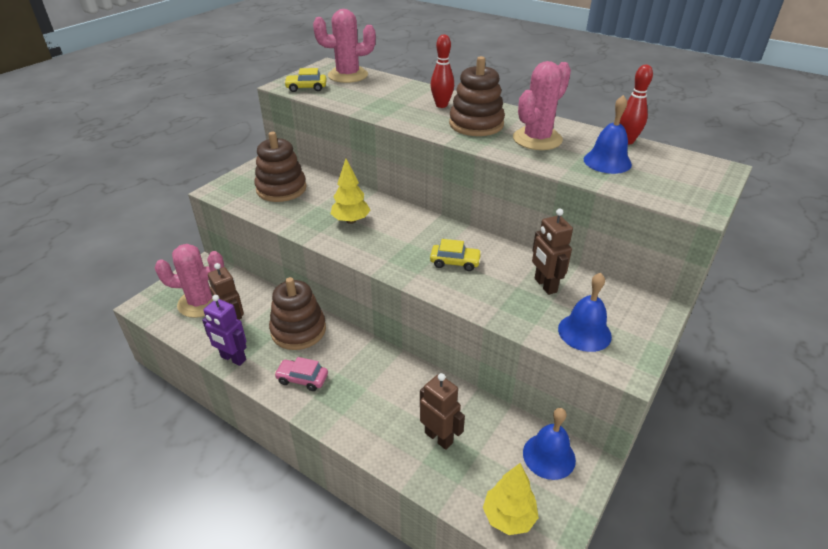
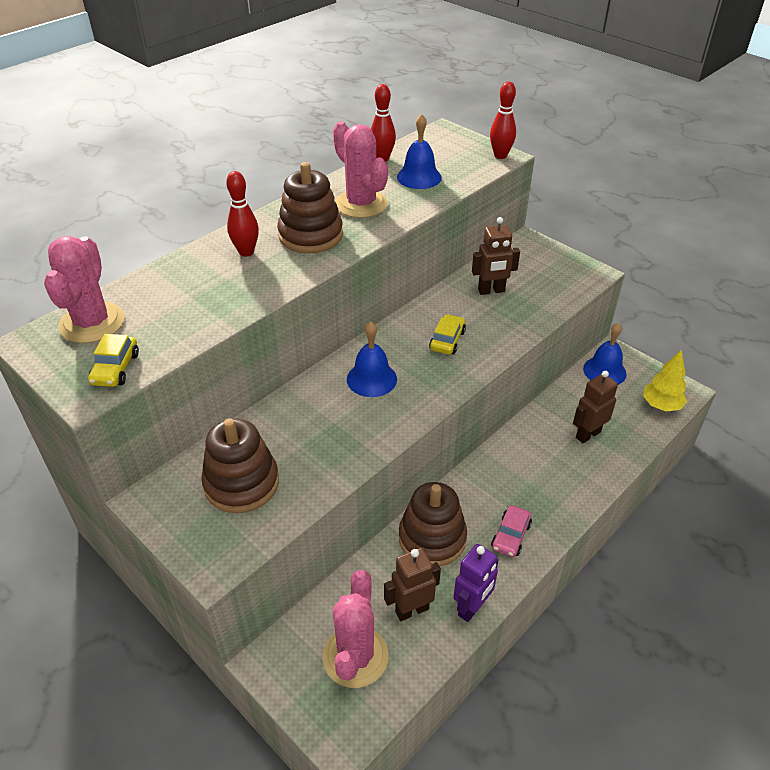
camera: 80 degrees left, 5 degrees up
yellow tree [331,159,370,224] -> none
blue bell [558,273,612,352] -> blue bell moved to [347,322,397,397]
none -> red bowling pin [490,81,516,159]

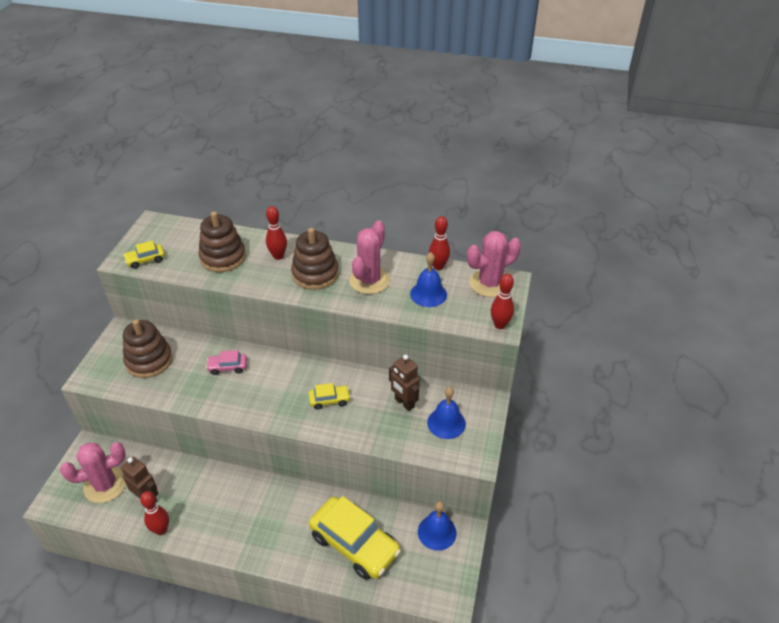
camera: 60 degrees right, 0 degrees up
pink cactus [44,236,125,343] -> pink cactus moved to [467,231,521,297]
blue bell [347,322,397,397] -> blue bell moved to [427,387,466,439]
brown stacking toy [399,482,467,566] -> brown stacking toy moved to [198,211,246,272]
purple robot [454,544,499,622] -> red bowling pin [140,491,169,535]
pink car [491,505,532,557] -> pink car moved to [206,350,247,375]
brown robot [573,371,618,443] -> yellow car [309,496,401,580]
yellow tree [643,349,687,412] -> none

